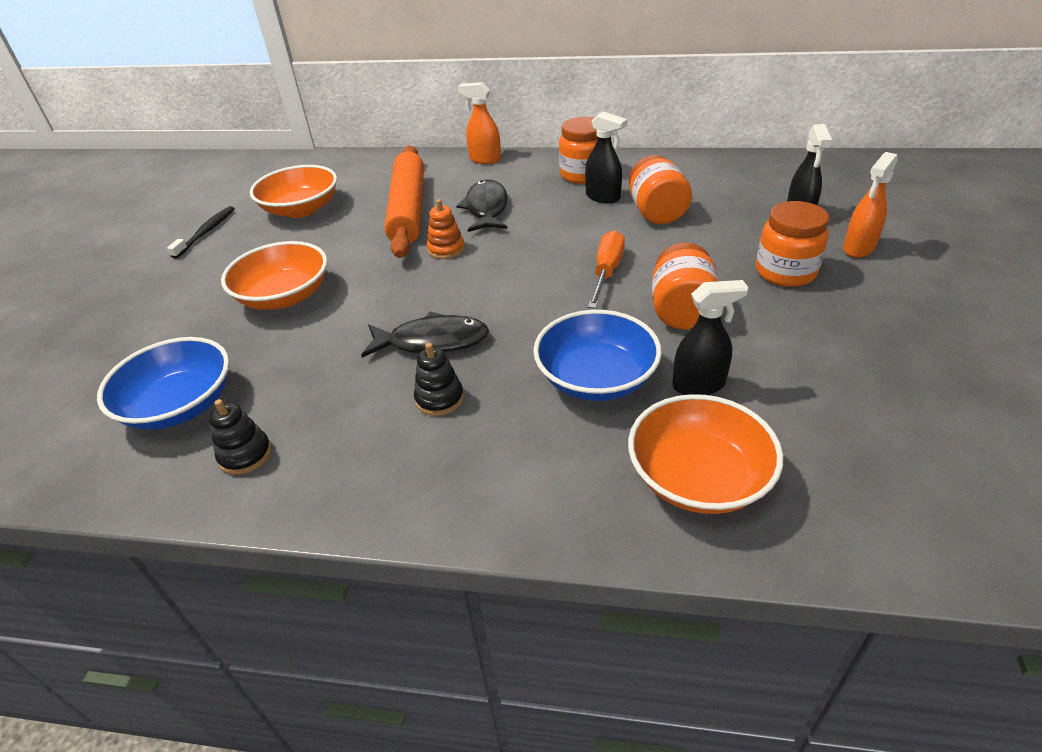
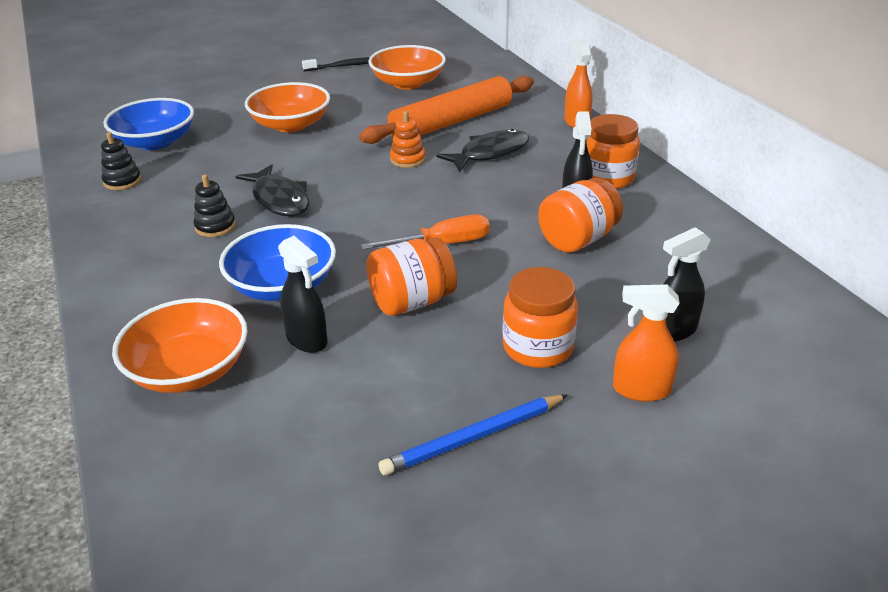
camera: 55 degrees right, 5 degrees down
none -> blue pencil [379,394,568,475]

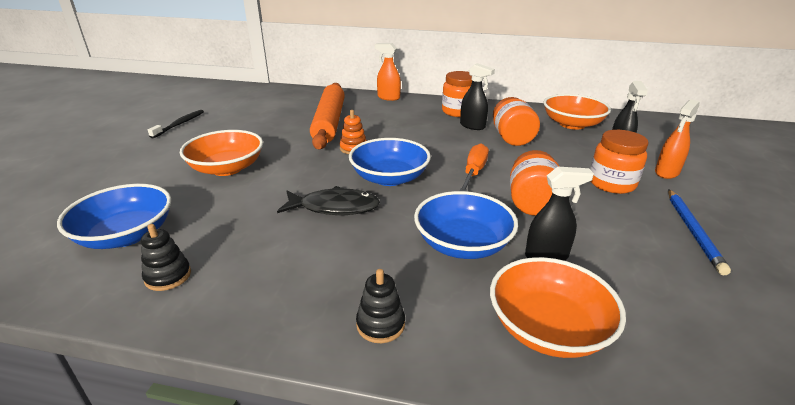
camera: 55 degrees left, 5 degrees down
black stacking toy [194,174,236,237] -> black stacking toy moved to [356,269,405,343]
orange bowl [368,45,446,90] -> orange bowl moved to [543,94,611,130]
black fish [437,129,529,172] -> none
none -> blue bowl [349,138,431,186]

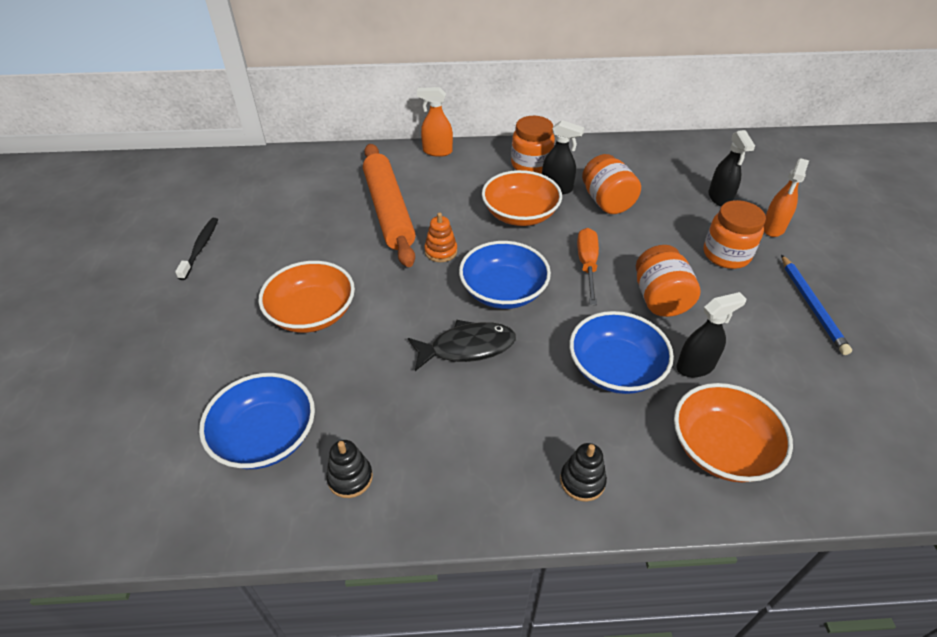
camera: 15 degrees left, 15 degrees up
orange bowl [543,94,611,130] -> orange bowl moved to [482,170,562,226]

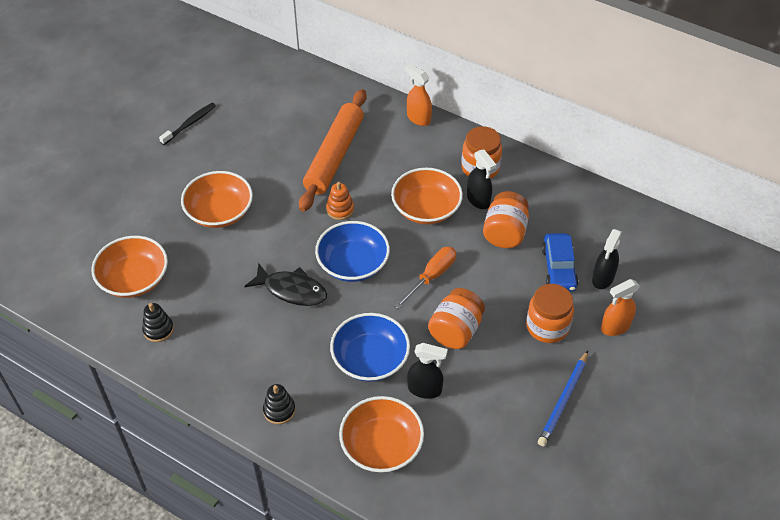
camera: 35 degrees right, 5 degrees up
blue bowl [199,373,315,469] -> orange bowl [91,236,168,298]
none -> blue car [542,233,578,292]

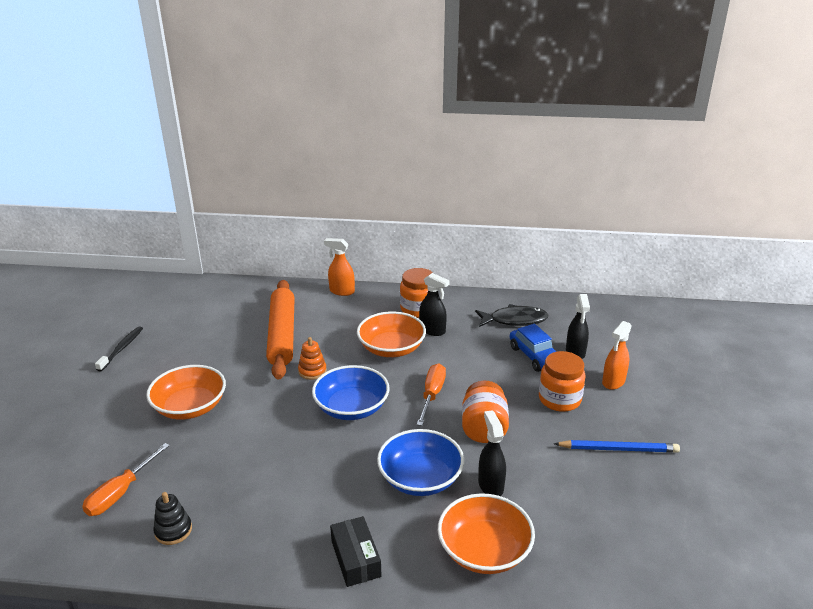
camera: 25 degrees left, 20 degrees down
orange bowl [91,236,168,298] -> orange screwdriver [82,443,170,516]
black fish [244,263,327,306] -> black fish moved to [475,304,548,327]
black stacking toy [263,384,295,424] -> black box [330,516,382,587]
black spray bottle [407,343,448,399] -> black spray bottle turned 90 degrees counterclockwise [478,410,506,496]
orange jar [483,191,529,248] -> none
blue pencil [538,351,588,446] -> blue pencil turned 90 degrees counterclockwise [554,440,680,453]

